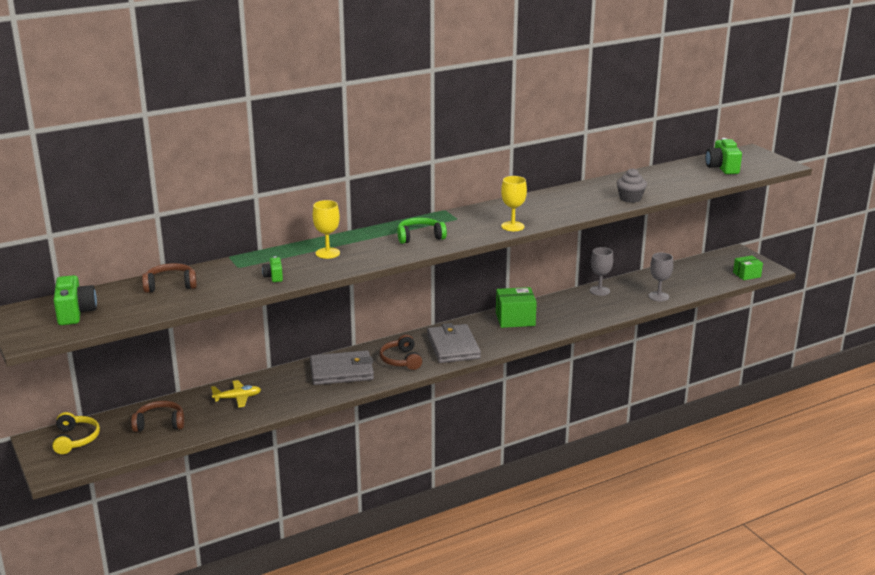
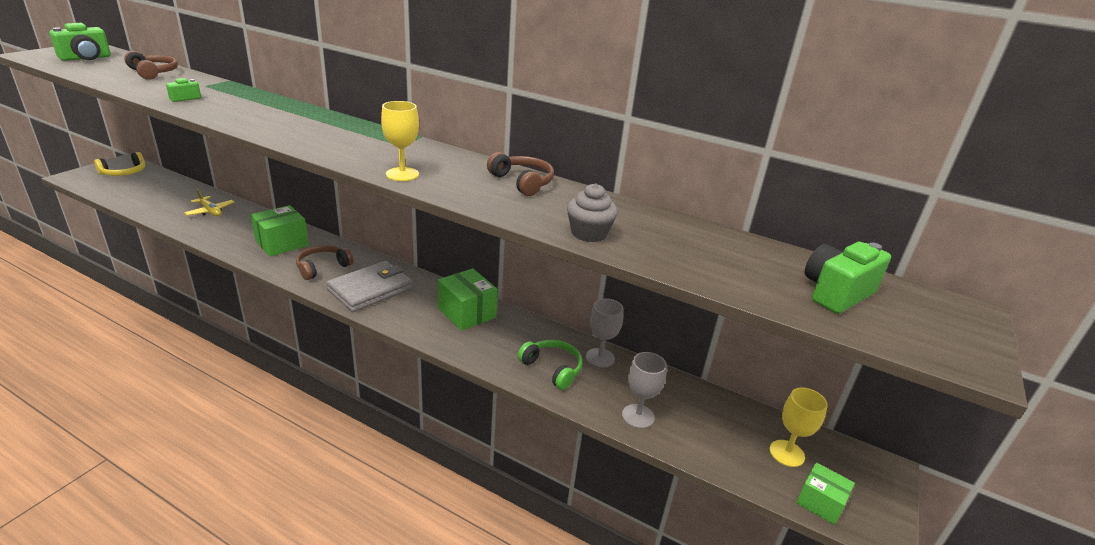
camera: 55 degrees right, 5 degrees up
brown headphones [131,401,184,432] -> brown headphones moved to [487,152,554,196]
grey wallet [310,351,374,385] -> green box [251,205,309,256]
yellow goblet [313,200,340,259] -> yellow goblet moved to [770,387,828,467]
green headphones [397,218,447,244] -> green headphones moved to [518,340,582,390]

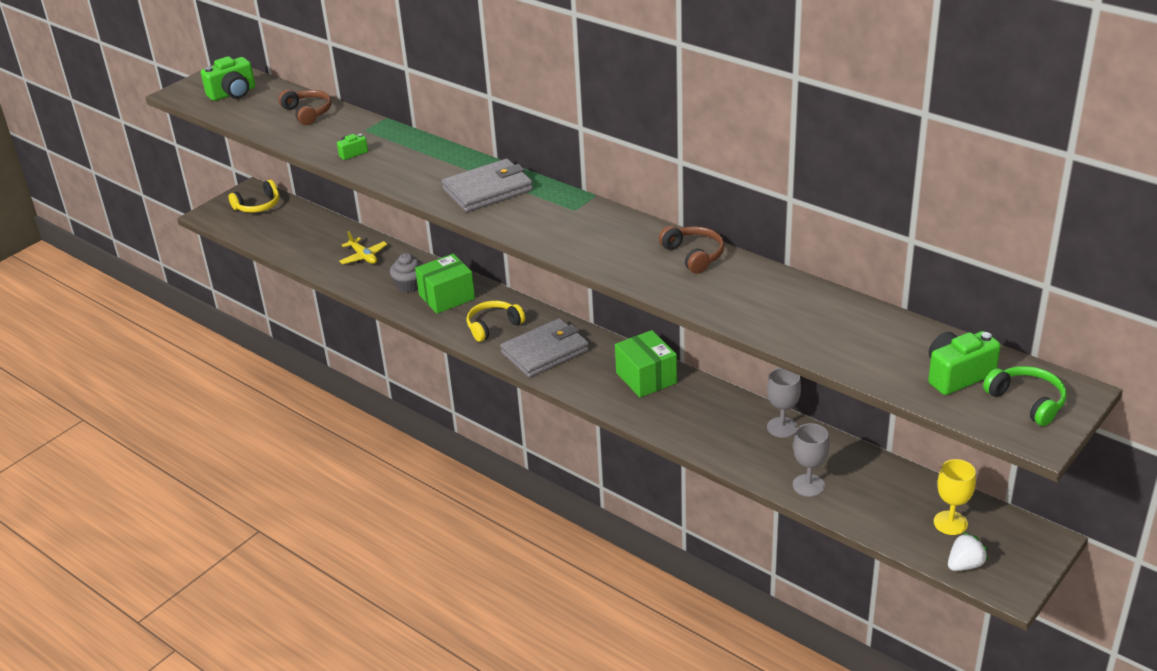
camera: 15 degrees right, 5 degrees up
brown headphones [296,245,354,280] -> yellow headphones [466,301,525,342]
yellow goblet [381,101,419,181] -> none
green headphones [518,340,582,390] -> green headphones moved to [983,366,1066,426]
grey cupcake [567,183,618,242] -> grey cupcake moved to [390,253,423,293]
green box [796,462,855,525] -> white strawberry [948,532,988,571]
none -> grey wallet [442,159,533,212]

